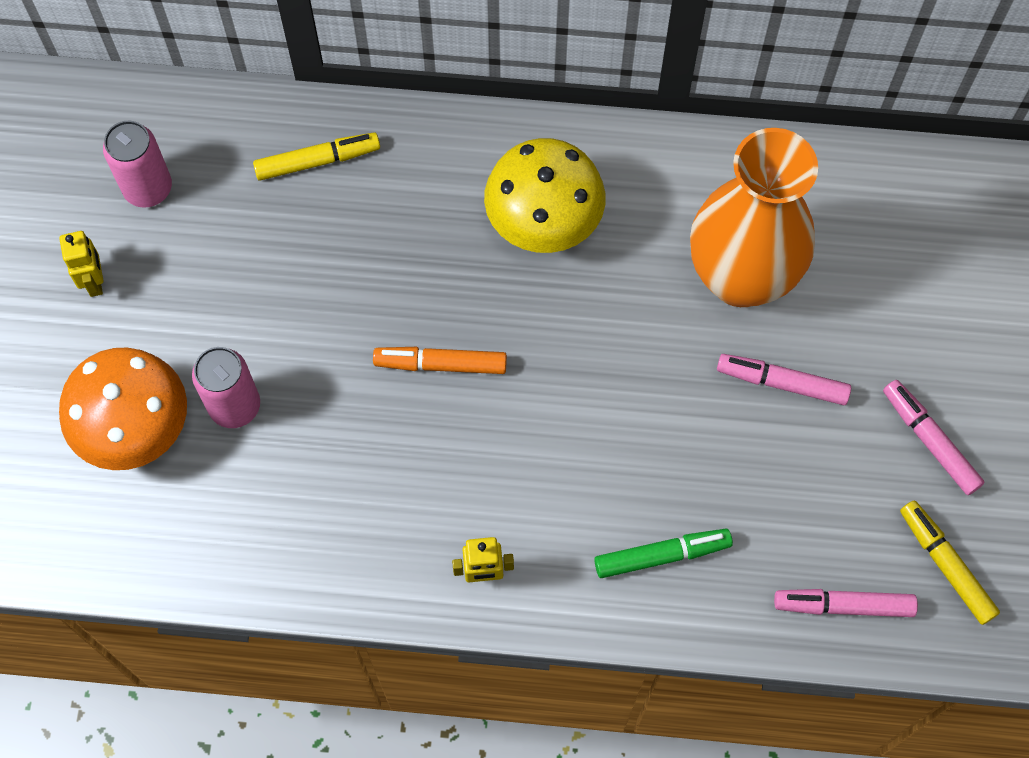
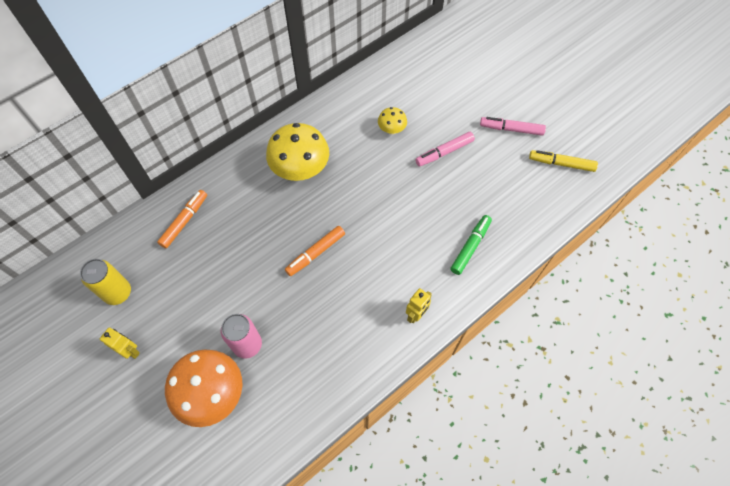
camera: 45 degrees left, 5 degrees down
pink can [103,121,172,208] -> yellow can [80,259,131,305]
yellow marker [253,132,380,181] -> orange marker [157,190,207,248]
orange vase [690,128,818,307] -> yellow mushroom [378,107,407,135]
pink marker [774,589,918,617] -> none

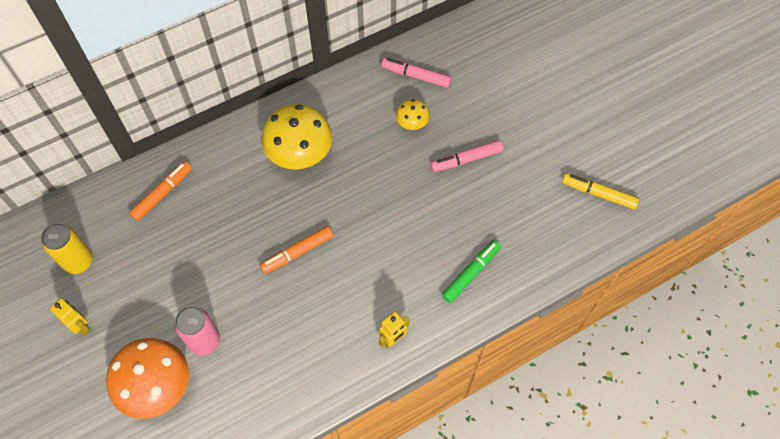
camera: 10 degrees right, 0 degrees up
pink marker [480,117,546,135] -> pink marker moved to [381,58,451,88]

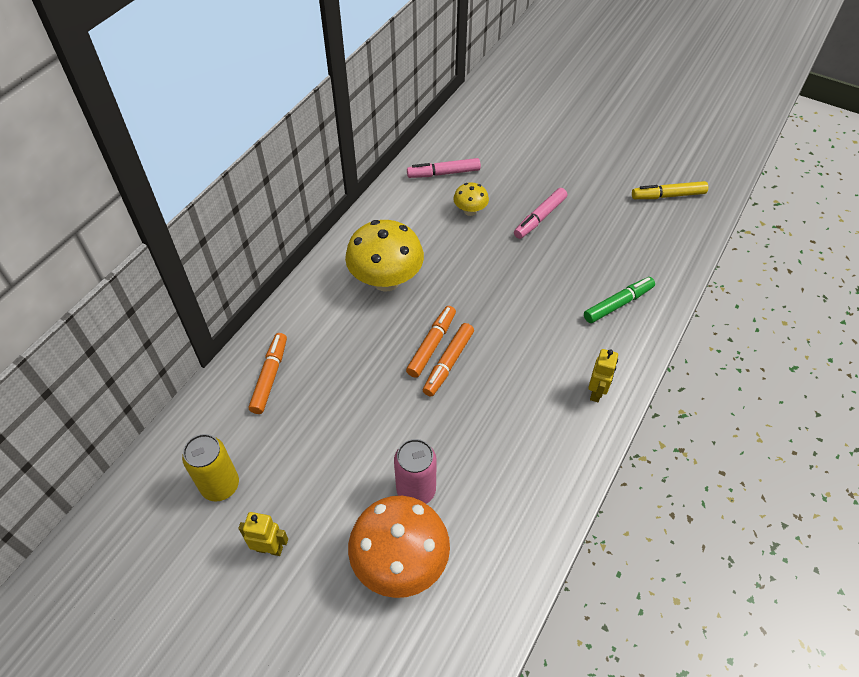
camera: 30 degrees left, 10 degrees down
green marker [442,240,501,303] -> green marker turned 45 degrees clockwise [584,277,655,323]
none -> orange marker [406,306,456,378]

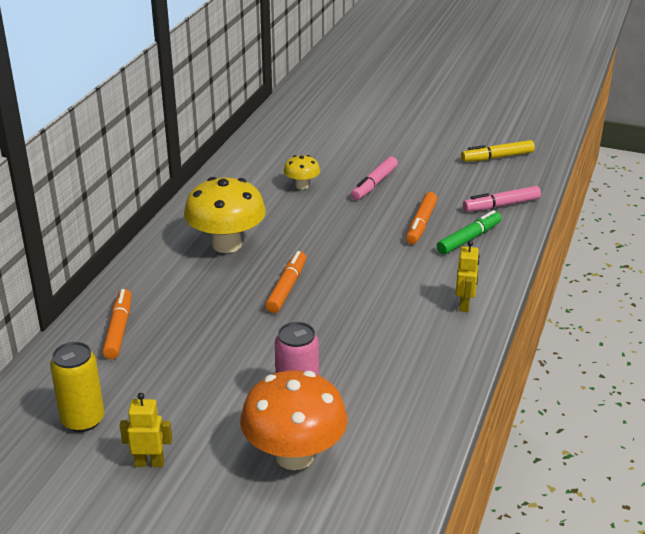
camera: 10 degrees left, 20 degrees down
pink marker [407,158,481,178] -> pink marker moved to [463,186,541,212]
orange marker [423,323,474,397] -> orange marker moved to [406,192,437,244]

